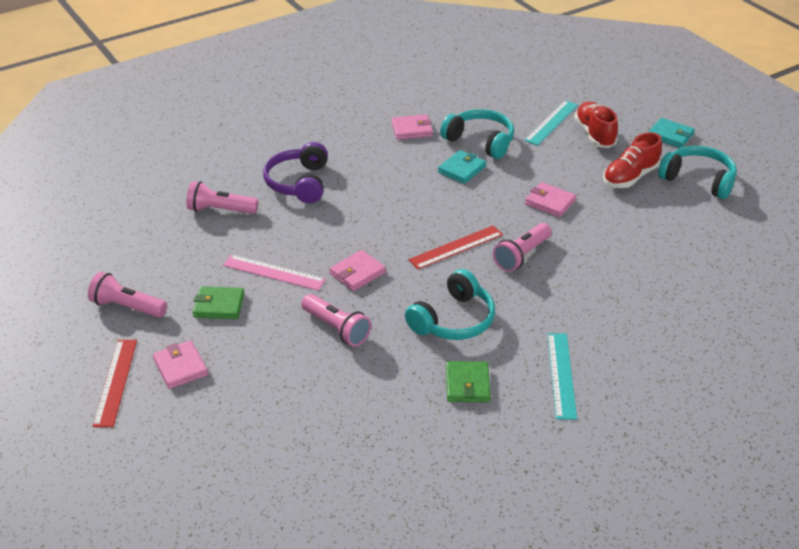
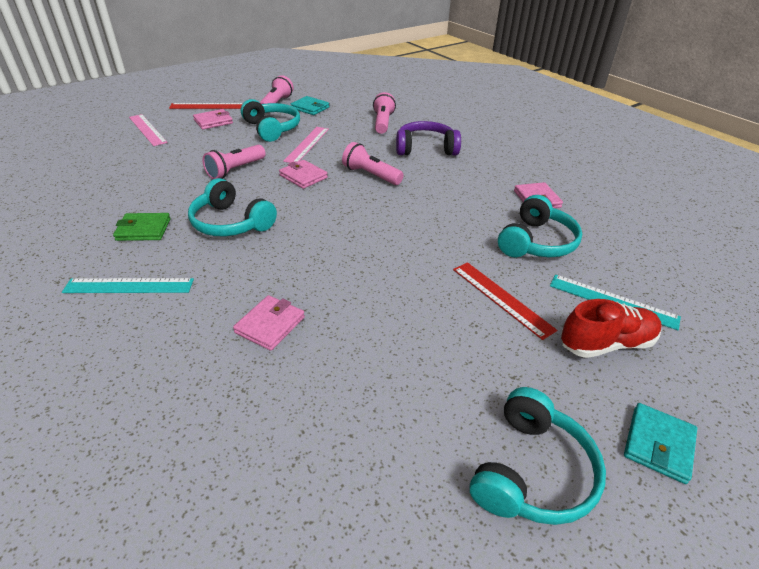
camera: 85 degrees right, 0 degrees up
green wallet [193,286,244,319] -> turquoise headphones [241,99,300,142]
red ruler [408,225,503,269] -> red ruler moved to [453,262,557,340]
turquoise wallet [438,150,486,184] -> turquoise wallet moved to [291,96,330,115]
pink flashlight [493,223,551,272] -> pink flashlight moved to [342,142,404,185]
pink wallet [525,182,576,217] -> pink wallet moved to [233,295,305,351]
red shoe [603,132,662,188] -> none
none -> pink ruler [129,114,168,146]

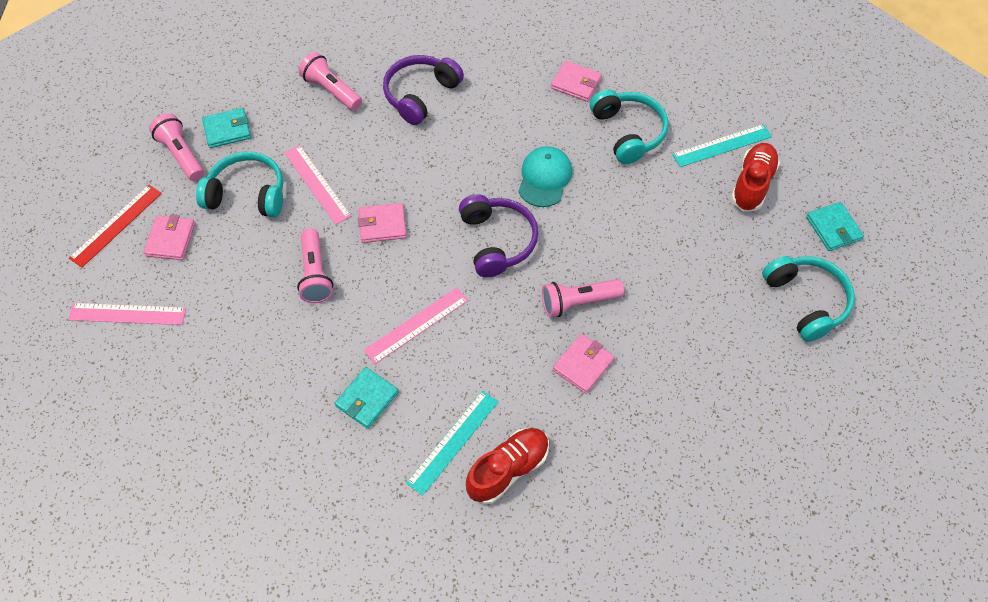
camera: 50 degrees left, 20 degrees up
green wallet [113,213,171,241] -> turquoise wallet [335,367,399,429]
turquoise headphones [188,178,277,236] -> pink ruler [364,287,468,364]
pink wallet [233,295,305,351] -> pink wallet turned 60 degrees clockwise [553,334,615,394]
pink flashlight [342,142,404,185] -> pink flashlight moved to [542,279,624,317]
red ruler [453,262,557,340] -> none
none -> purple headphones [459,194,538,278]
none -> red shoe [466,428,549,504]
none -> turquoise cap [518,146,572,207]

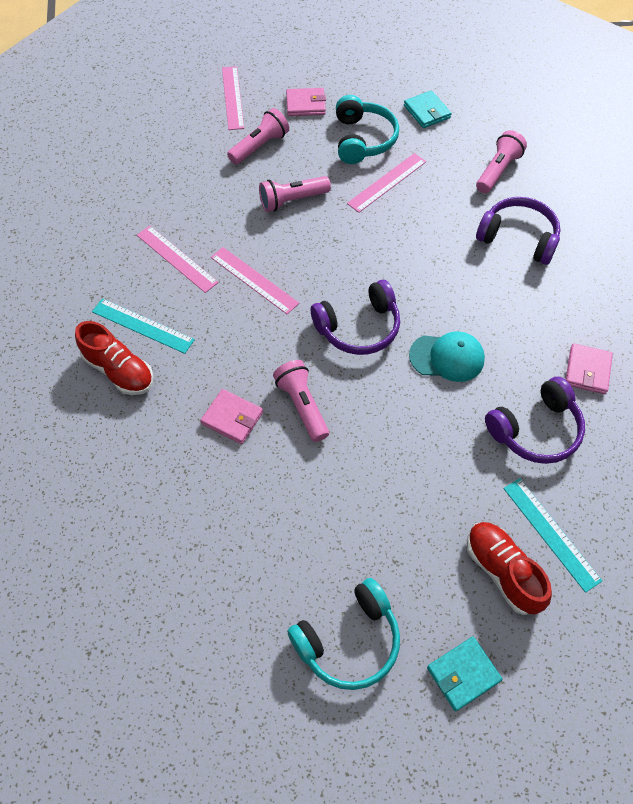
camera: 80 degrees right, 0 degrees up
red ruler [69,185,162,268] -> none
pink flashlight [149,113,204,181] -> pink flashlight moved to [227,108,289,165]
turquoise wallet [335,367,399,429] -> pink ruler [137,226,219,293]
pink wallet [358,203,407,243] -> none
turquoise headphones [590,89,668,164] -> purple headphones [485,377,585,464]
red shoe [731,143,780,211] -> red shoe turned 135 degrees counterclockwise [467,522,552,615]

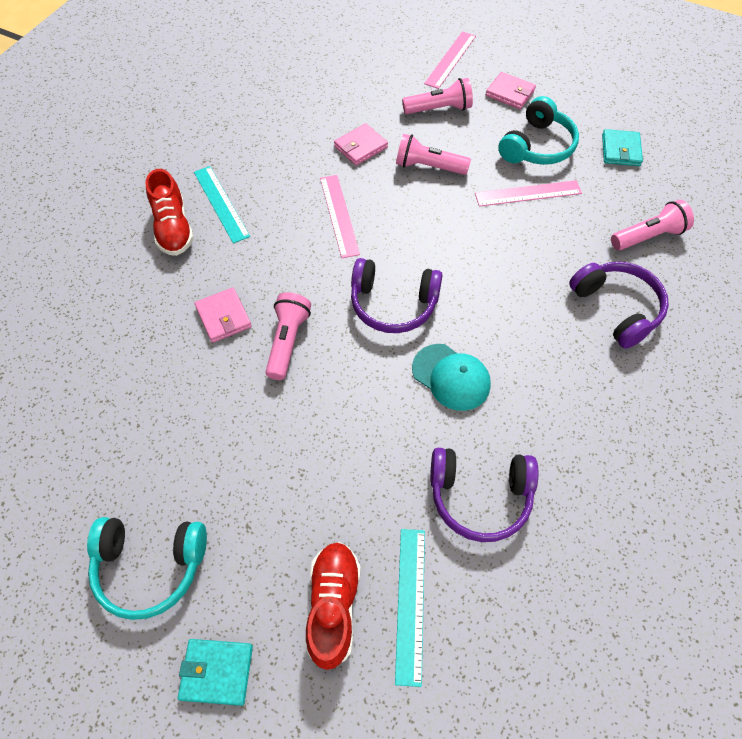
camera: 35 degrees right, 0 degrees up
pink ruler [137,226,219,293] -> none
pink wallet [566,343,613,394] -> pink wallet moved to [334,123,388,165]

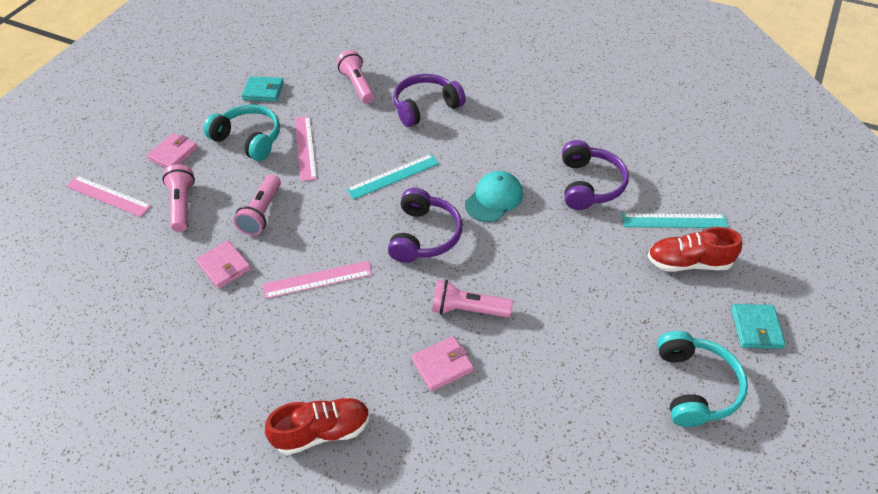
camera: 90 degrees left, 10 degrees down
turquoise ruler [194,166,250,244] -> turquoise ruler moved to [346,154,439,200]

